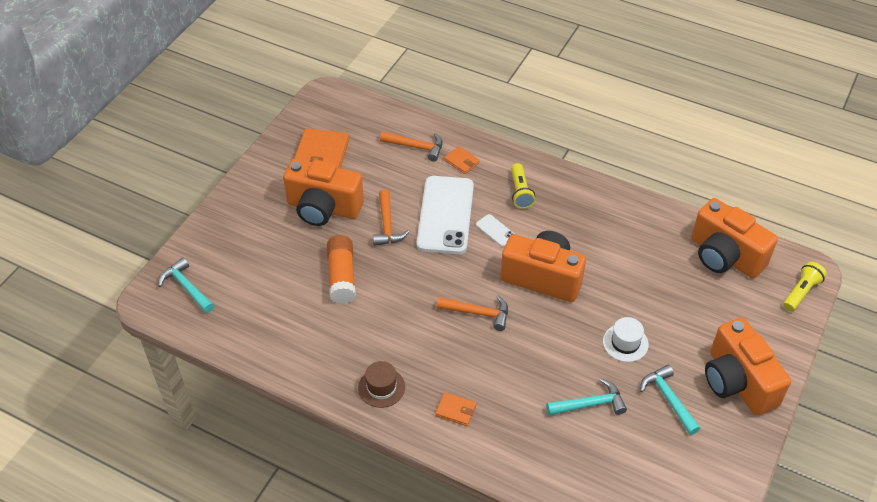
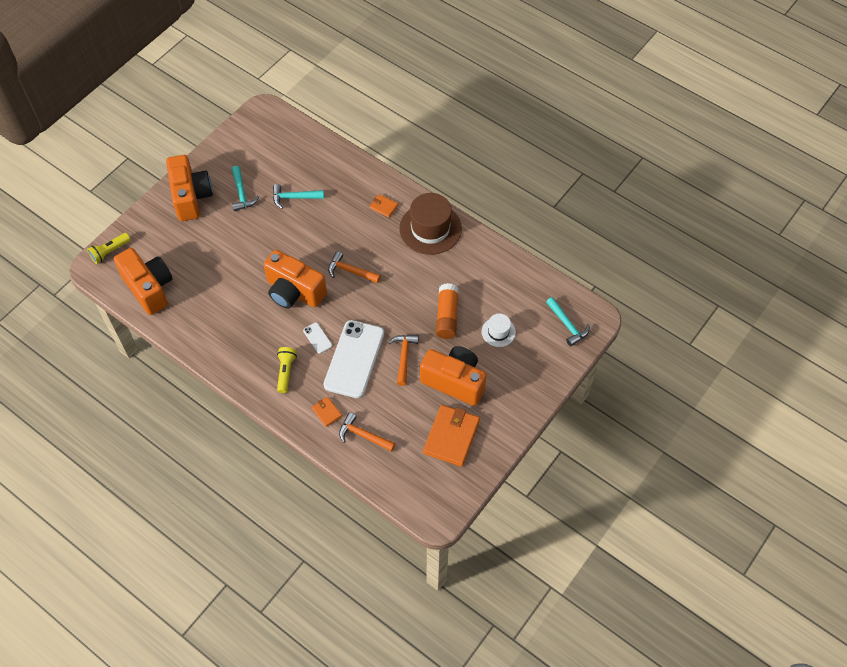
camera: 170 degrees left, 10 degrees up
brown hat [358,361,405,408] -> brown hat [399,193,462,255], size x1.92
white hat [603,317,649,362] -> white hat moved to [482,314,516,347]

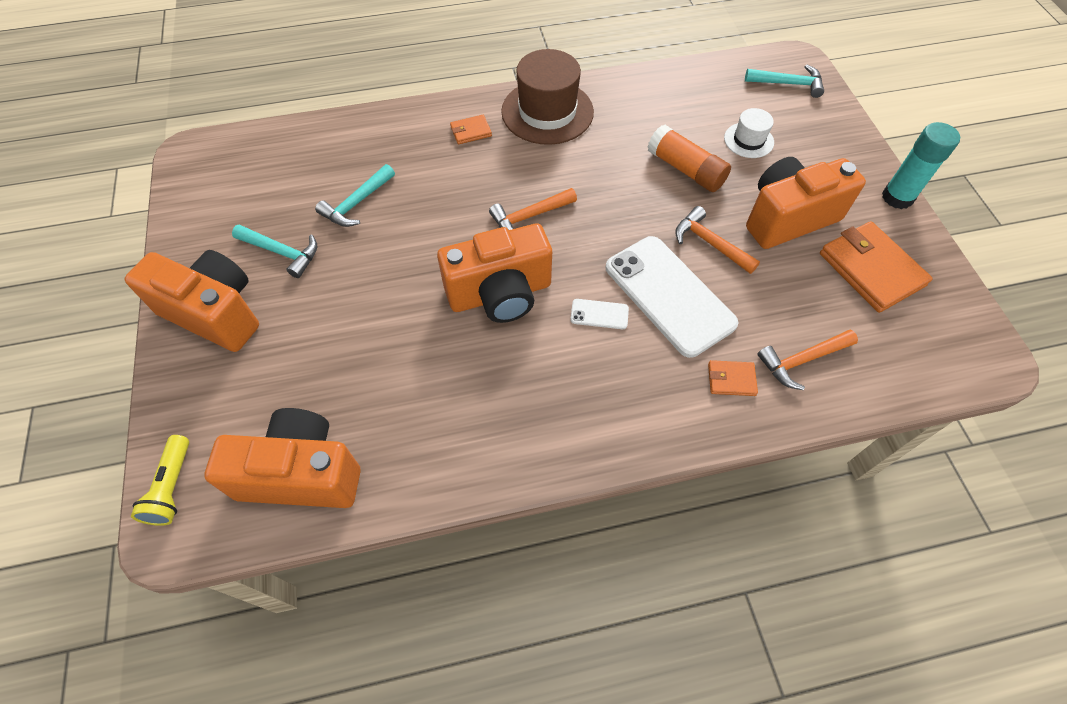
camera: 50 degrees left, 0 degrees up
yellow flashlight [277,347,297,393] -> none
none -> turquoise glue stick [882,122,960,209]

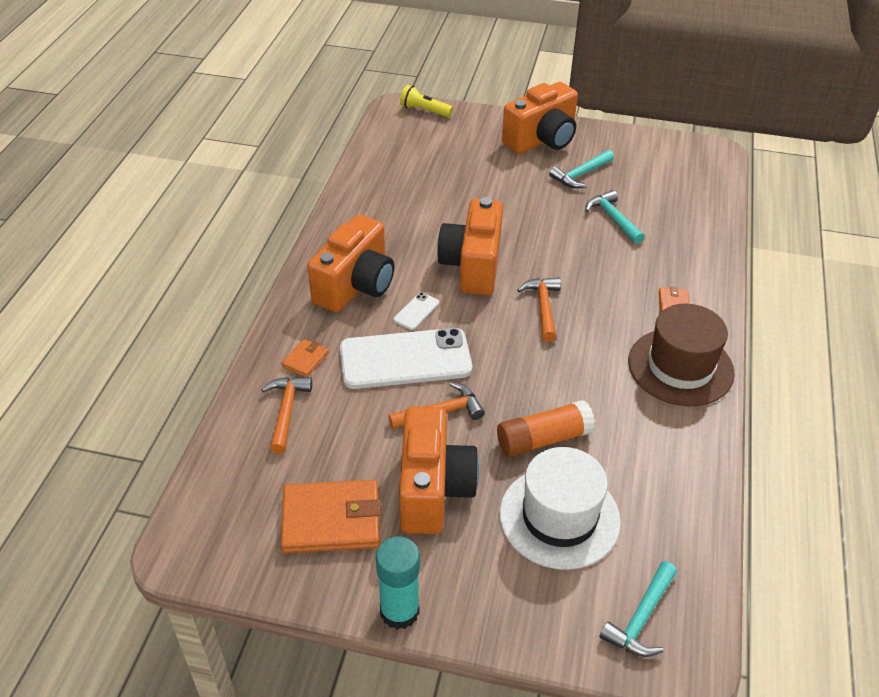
camera: 115 degrees right, 15 degrees down
orange camera [204,408,361,508] -> orange camera moved to [307,214,394,313]
white hat [724,108,774,158] -> white hat [500,447,621,570], size x1.92

